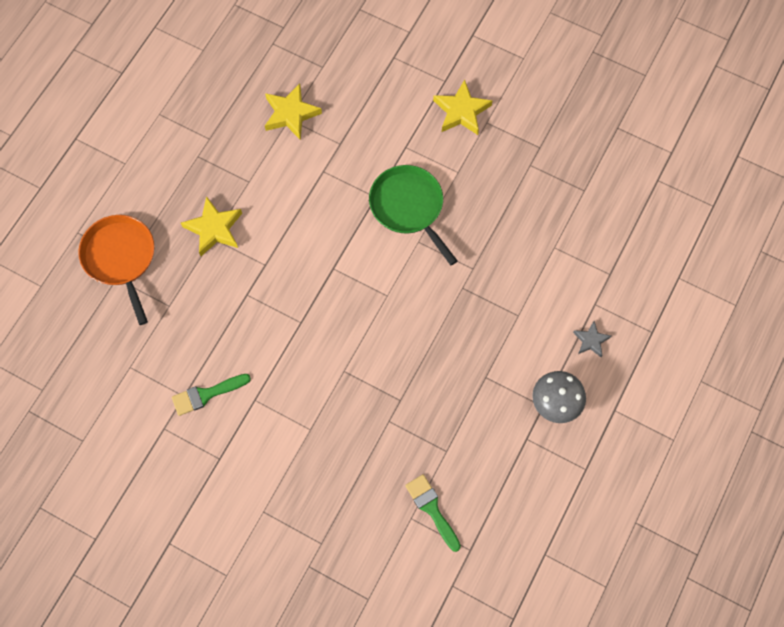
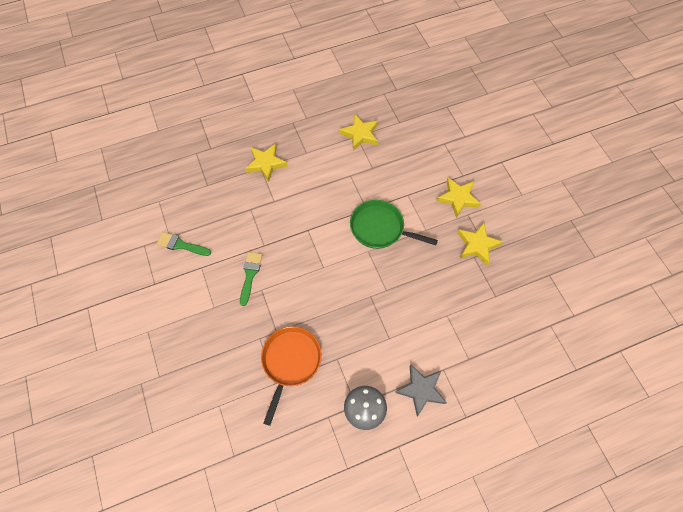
camera: 40 degrees right, 5 degrees down
orange pan [78,215,154,325] -> orange pan moved to [261,326,322,426]
green pan [369,165,458,265] -> green pan turned 75 degrees counterclockwise [350,200,438,249]
green brush [405,474,461,552] -> green brush moved to [240,252,262,306]
grey star [573,321,611,357] -> grey star [395,364,447,417], size x1.69
none -> yellow star [457,223,503,266]

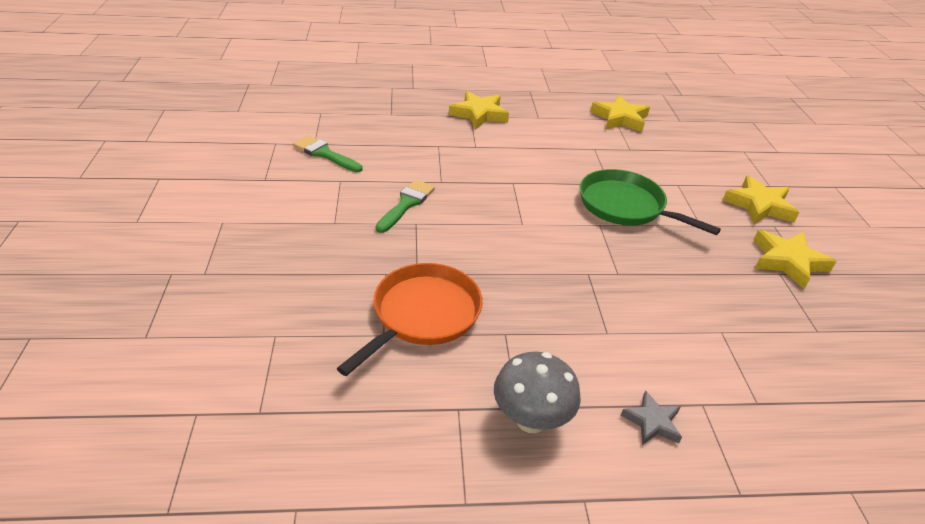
camera: 15 degrees right, 25 degrees down
grey star [395,364,447,417] -> grey star [621,390,682,445], size x0.59

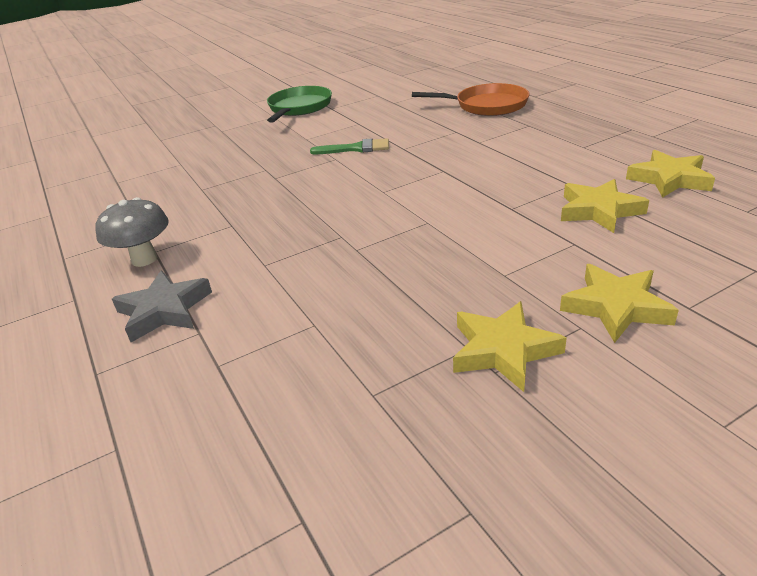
camera: 70 degrees right, 5 degrees down
green brush [293,135,362,172] -> none
orange pan [337,263,483,376] -> orange pan moved to [412,83,530,116]
yellow star [449,91,509,129] -> yellow star moved to [561,179,649,233]
green pan [580,169,721,235] -> green pan moved to [267,86,332,123]
grey star [621,390,682,445] -> grey star [112,271,212,342], size x1.69

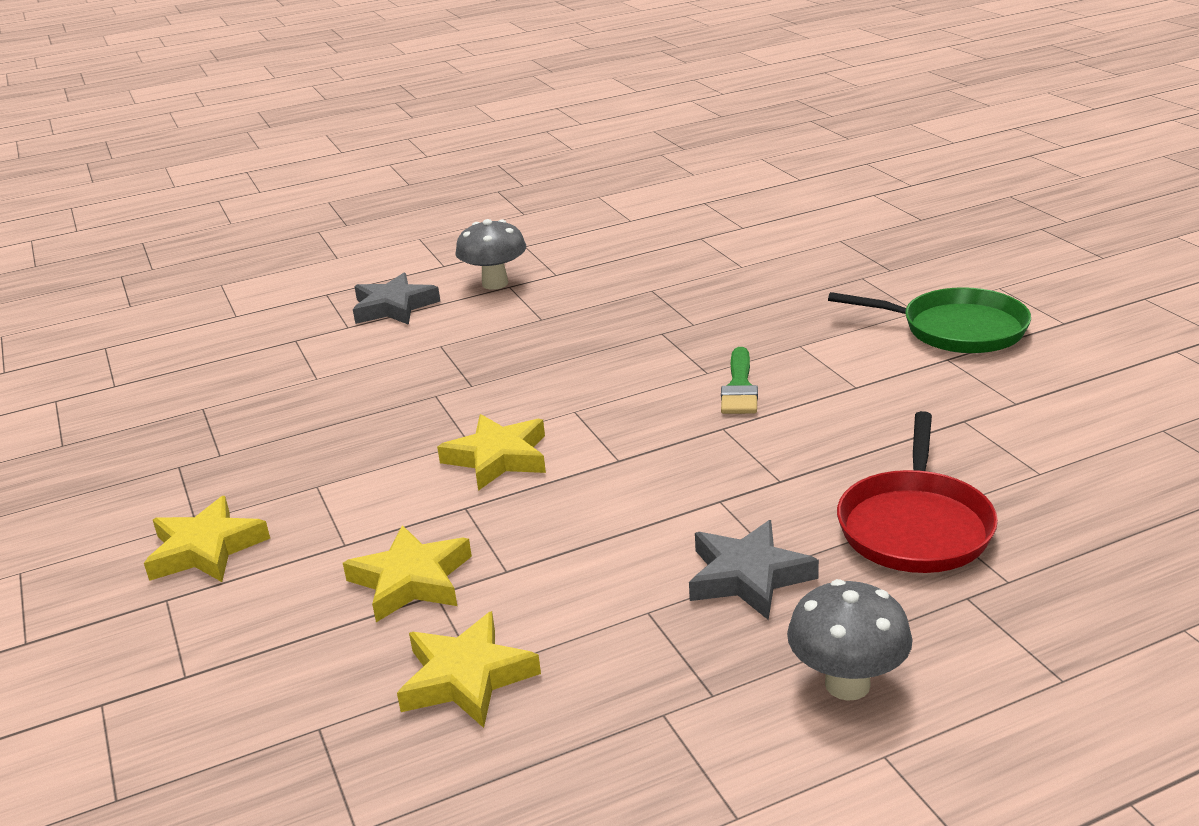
camera: 95 degrees right, 5 degrees down
orange pan [412,83,530,116] -> red pan [837,411,998,573]
yellow star [453,301,567,392] -> yellow star moved to [437,414,546,491]
none -> grey star [689,520,819,620]
none -> grey mushroom [787,579,913,701]

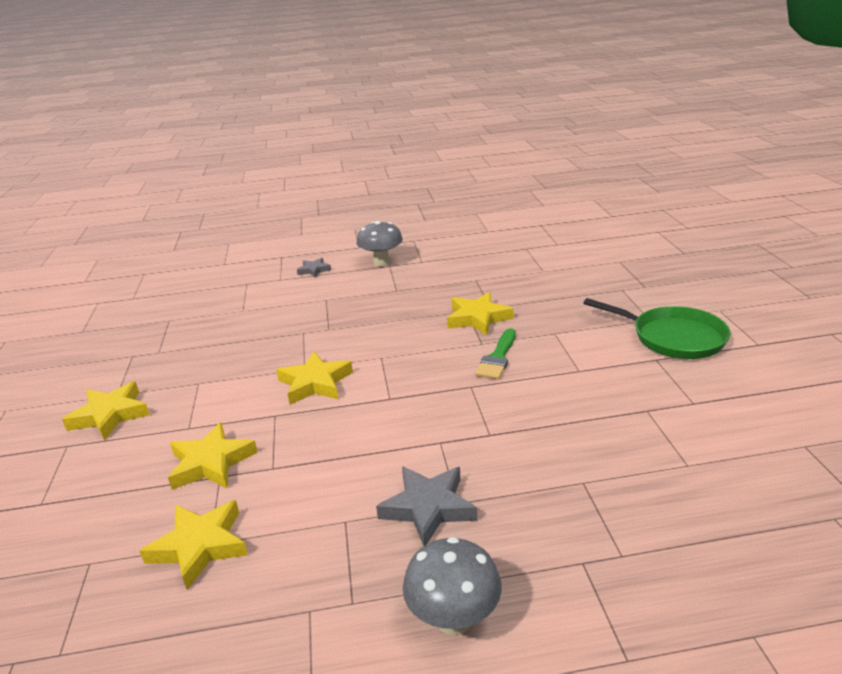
camera: 15 degrees right, 0 degrees up
grey star [353,273,440,325] -> grey star [297,258,331,277], size x0.59
red pan [837,411,998,573] -> none
none -> yellow star [447,292,513,336]

